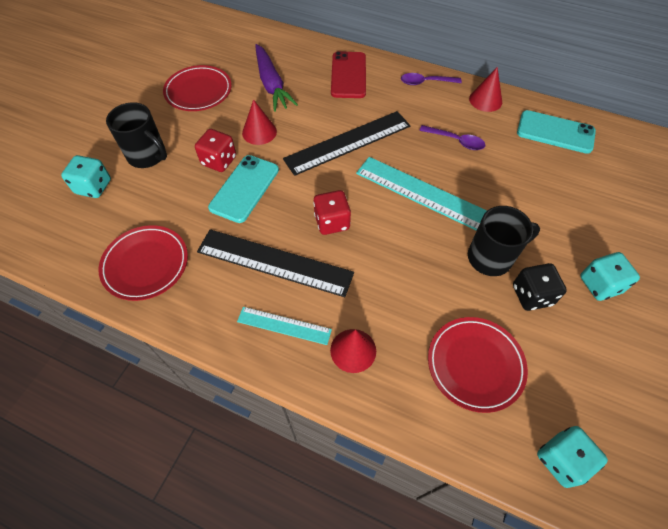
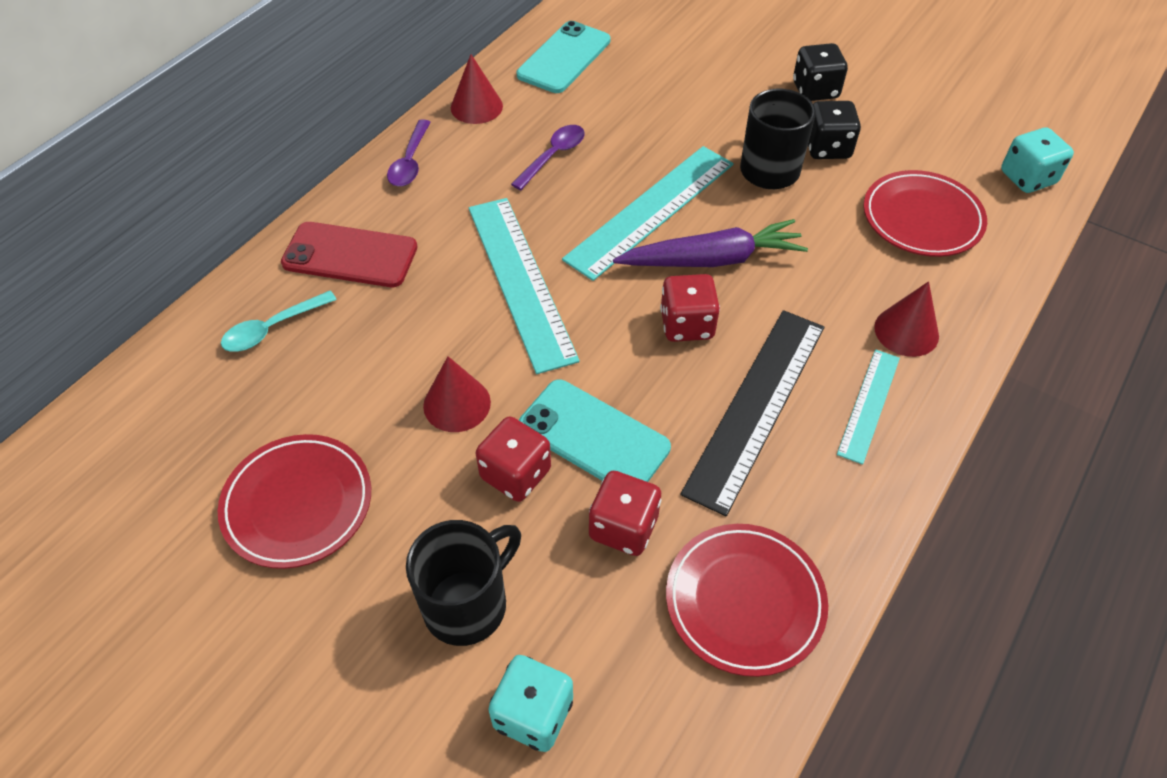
camera: 80 degrees left, 5 degrees down
purple carrot [255,44,298,112] -> purple carrot moved to [613,219,808,267]
black ruler [283,111,410,176] -> turquoise ruler [469,198,580,374]
turquoise dice [580,252,640,301] -> black dice [793,43,848,101]
none -> turquoise spoon [221,291,337,352]
none -> red dice [589,471,661,556]

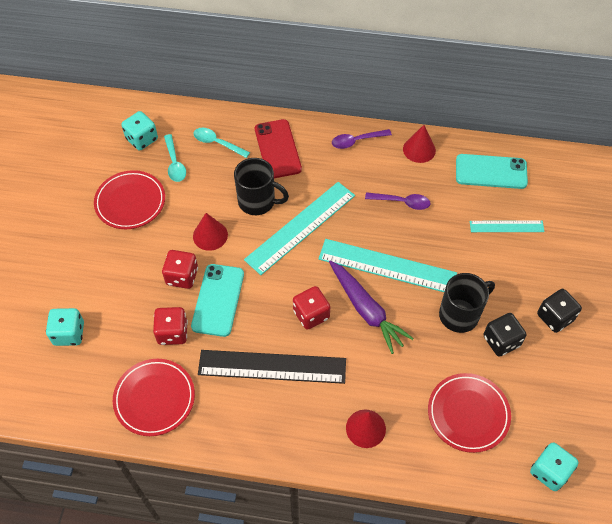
camera: 65 degrees right, 5 degrees up
black mug [406,520,521,646] -> black mug moved to [234,158,289,215]
turquoise ruler [837,349,900,465] -> turquoise ruler moved to [470,220,545,232]
none -> turquoise dice [121,111,158,151]
none -> turquoise spoon [164,134,186,182]

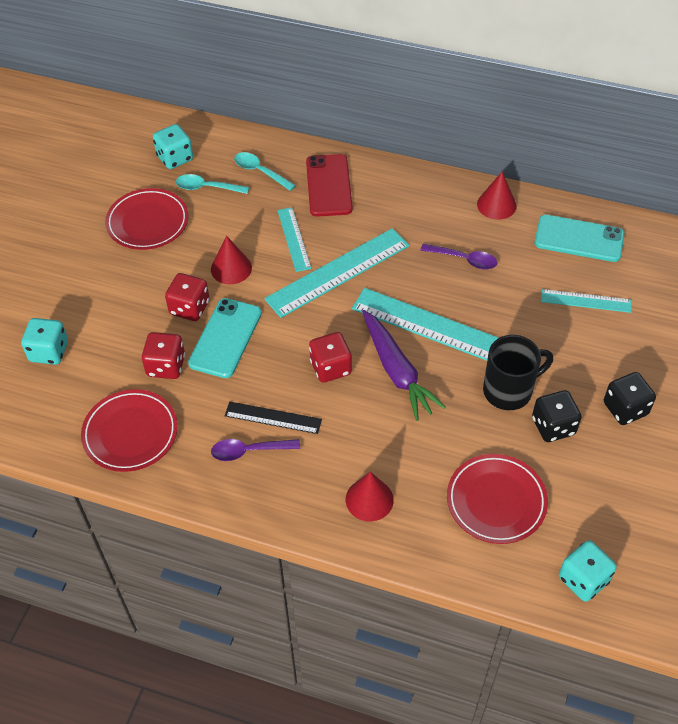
camera: 10 degrees right, 5 degrees down
turquoise spoon [164,134,186,182] -> turquoise spoon turned 105 degrees clockwise [176,174,249,194]
black ruler [198,350,346,384] -> black ruler [225,402,322,434], size x0.55
black mug [234,158,289,215] -> turquoise ruler [277,207,311,272]
purple spoon [332,129,392,149] -> purple spoon moved to [211,439,300,461]

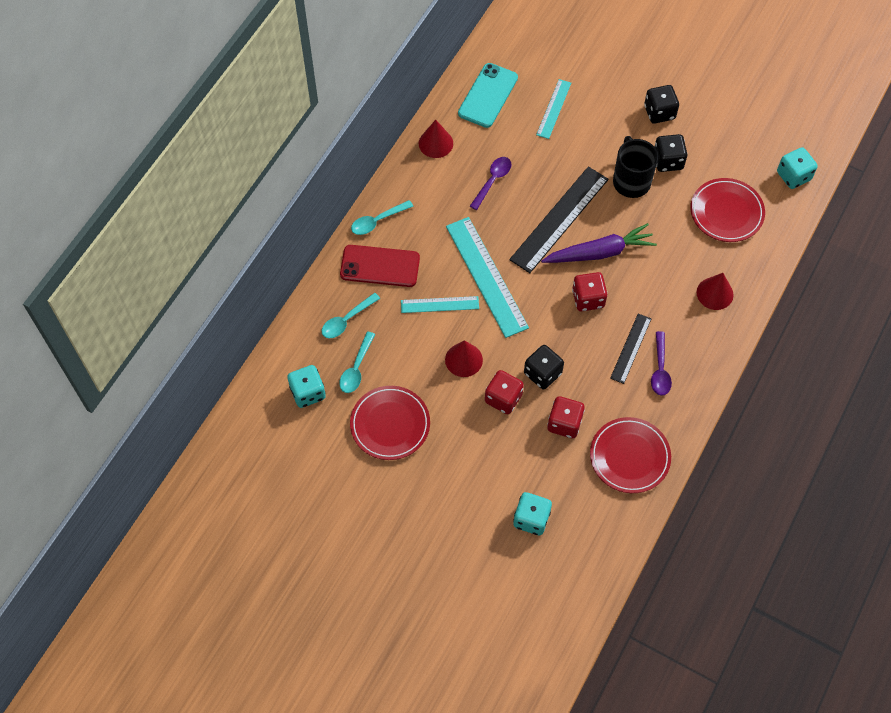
camera: 80 degrees left, 10 degrees up
turquoise phone [188,298,262,378] -> black dice [524,345,564,390]
turquoise ruler [352,288,499,361] -> black ruler [509,166,609,273]
none -> turquoise spoon [351,200,413,235]

